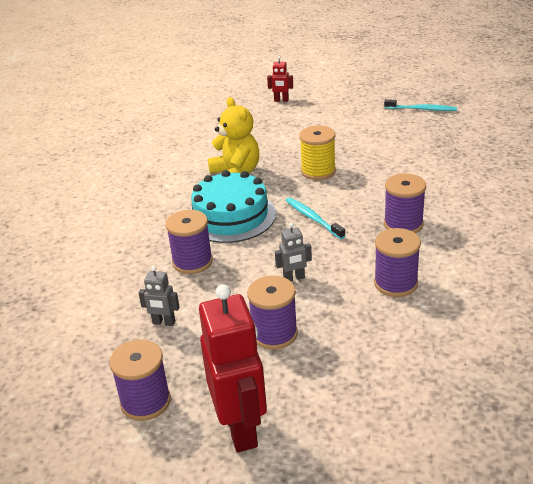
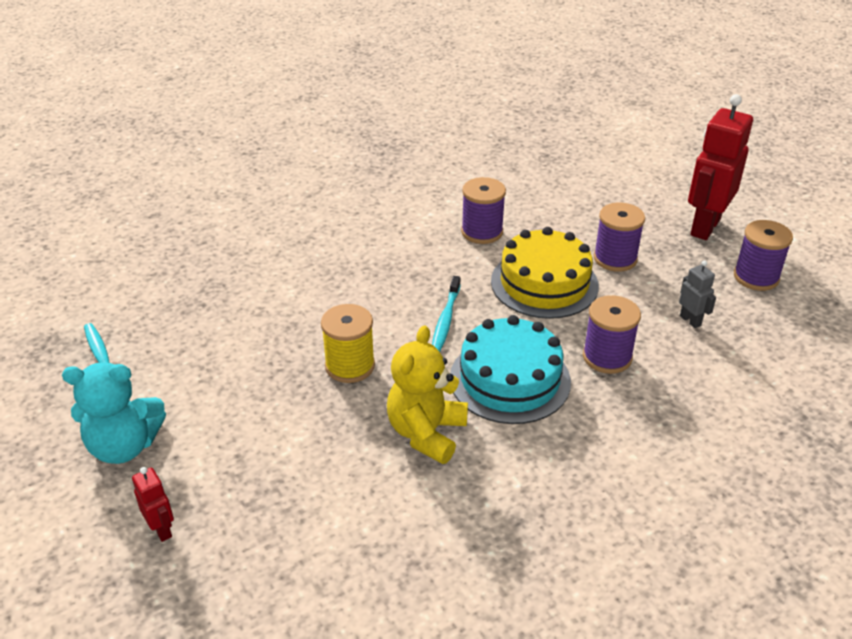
camera: 135 degrees left, 5 degrees up
grey robot [275,222,312,281] -> yellow cake [491,227,599,319]
purple spool [384,173,426,233] -> none
none -> turquoise teddy bear [62,362,166,464]

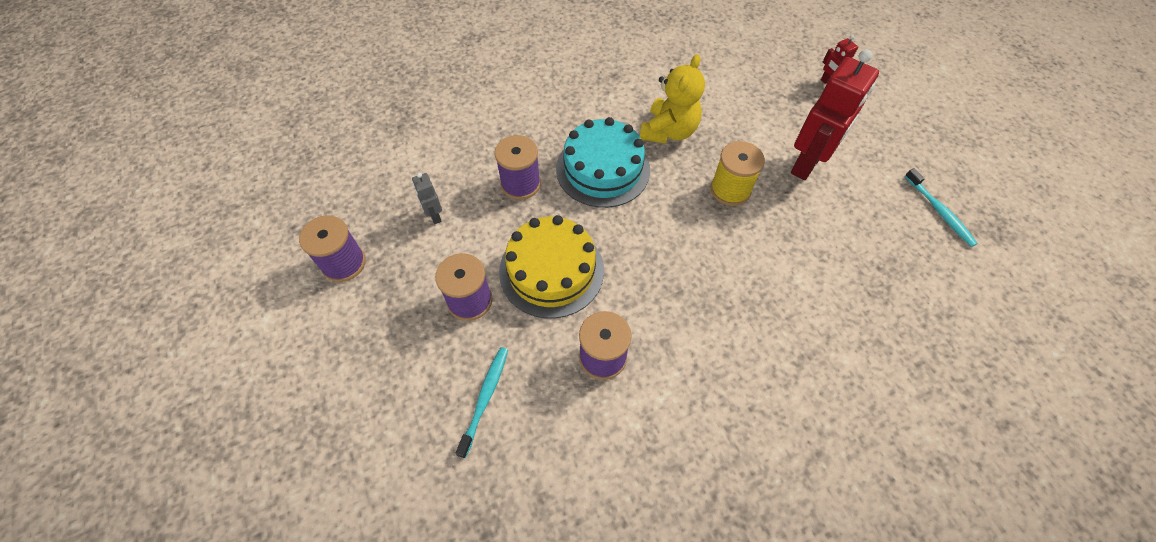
camera: 175 degrees left, 20 degrees up
turquoise teddy bear [62,362,166,464] -> none
turquoise toothbrush [432,276,461,352] -> turquoise toothbrush moved to [456,347,508,458]
red robot [688,94,753,240] -> red robot moved to [791,49,879,180]

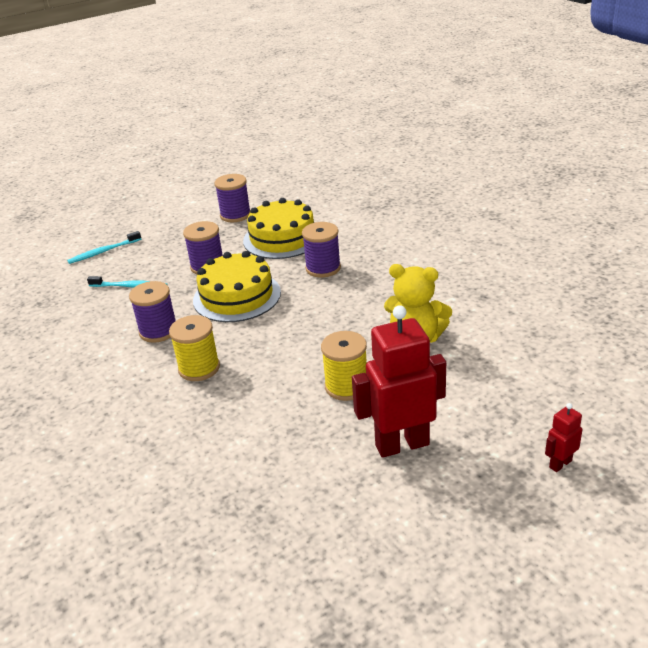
camera: 85 degrees right, 25 degrees down
grey robot [412,173,442,224] -> yellow cake [243,198,314,259]
turquoise cake [556,117,650,208] -> none
red robot [791,49,879,180] -> red robot turned 135 degrees clockwise [352,305,446,458]
turquoise toothbrush [905,168,978,247] -> turquoise toothbrush moved to [67,231,141,264]
none -> yellow spool [169,315,220,381]

